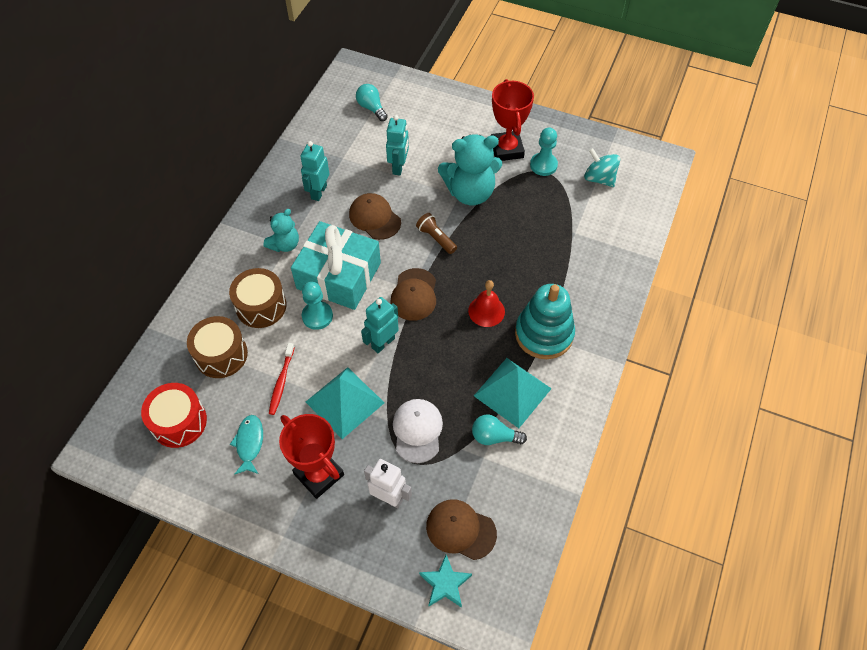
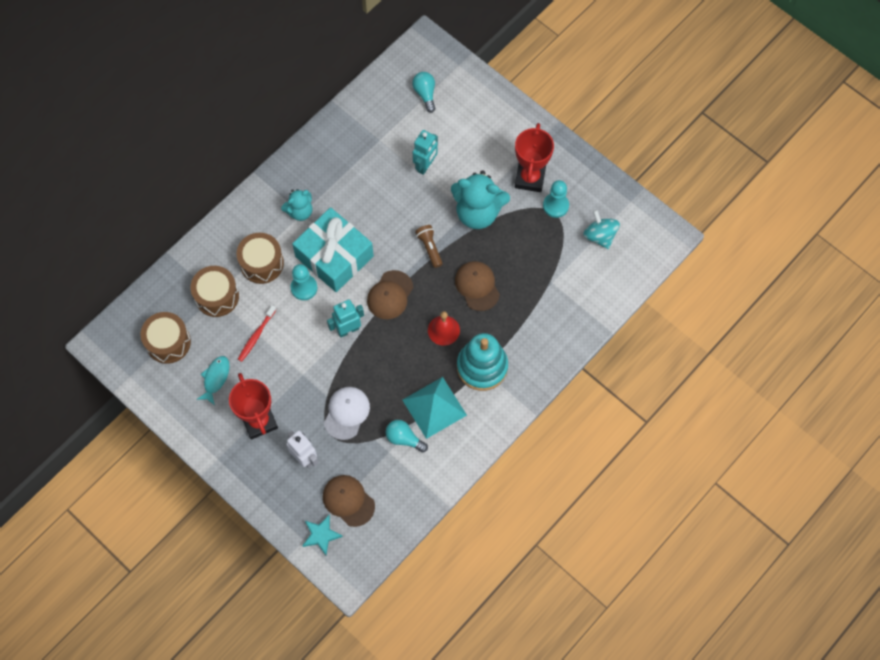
camera: 20 degrees right, 10 degrees up
red drum [141,383,207,448] -> brown drum [140,312,191,364]
turquoise robot [300,141,330,201] -> none
turquoise pyramid [306,367,384,439] -> none
brown cap [349,193,401,240] -> brown cap moved to [455,261,500,311]

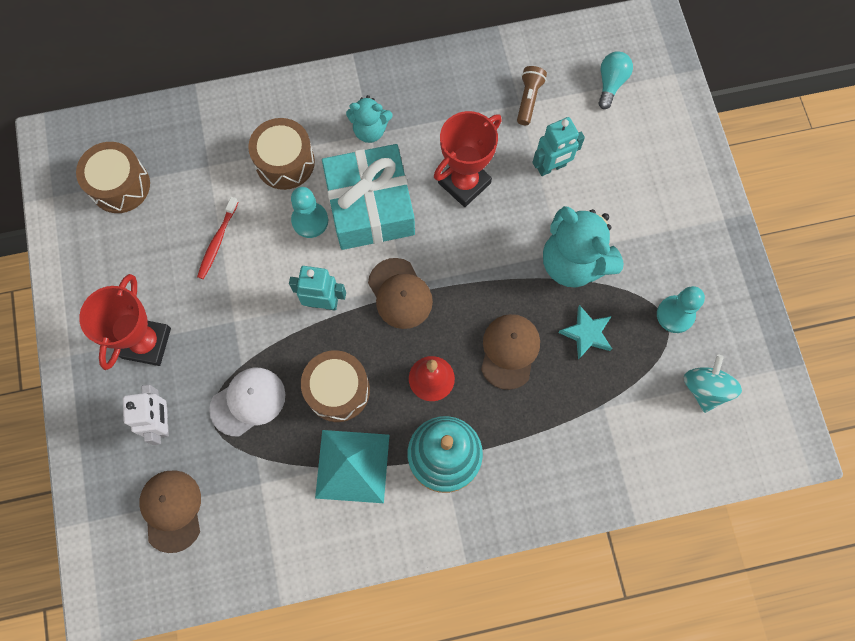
camera: 35 degrees right, 5 degrees up
brown drum [191,266,239,317] -> brown drum moved to [301,350,370,422]
turquoise fish [197,356,230,405] -> none
red toothbrush [238,305,276,362] -> red toothbrush turned 45 degrees counterclockwise [197,197,238,279]
turquoise star [302,515,343,555] -> turquoise star moved to [558,305,612,360]
brown cap [367,270,413,319] -> brown cap turned 90 degrees counterclockwise [368,258,433,329]
turquoise light bulb [386,420,428,452] -> none
brown flashlight [415,225,442,268] -> brown flashlight moved to [517,66,547,125]
red trophy [515,123,554,192] -> red trophy moved to [434,111,502,207]

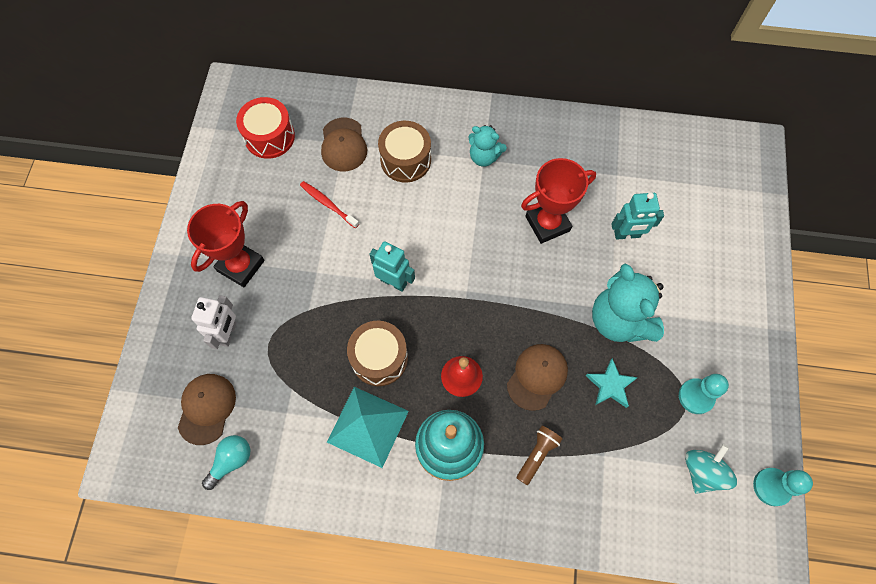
camera: 20 degrees right, 5 degrees down
brown drum [76,142,150,213] -> red drum [236,97,295,159]
red toothbrush [197,197,238,279] -> red toothbrush turned 90 degrees clockwise [300,181,359,228]
white cap [209,368,285,436] -> none
turquoise pawn [291,187,328,238] -> turquoise pawn moved to [753,468,813,506]
turquoise gift [322,144,415,250] -> none
brown cap [368,258,433,329] -> brown cap moved to [321,118,367,171]
brown flashlight [517,66,547,125] -> brown flashlight moved to [517,426,562,485]
turquoise light bulb [598,51,633,109] -> turquoise light bulb moved to [202,435,250,490]

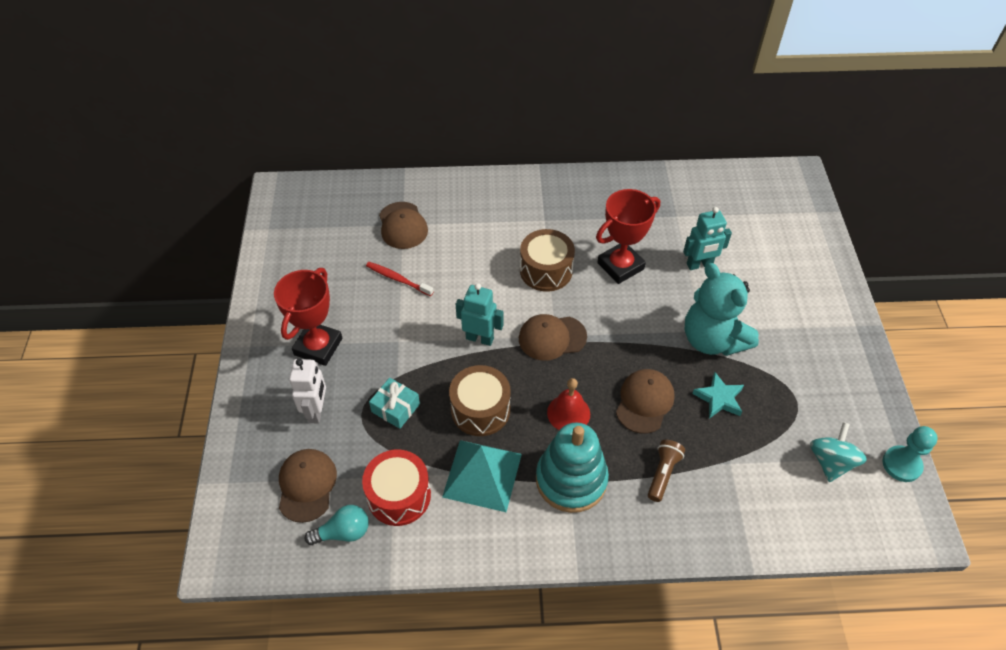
camera: 10 degrees left, 15 degrees down
turquoise light bulb [202,435,250,490] -> turquoise light bulb turned 45 degrees clockwise [305,505,369,545]
red drum [236,97,295,159] -> red drum moved to [362,449,431,526]
brown drum [378,121,431,183] -> brown drum moved to [520,229,575,292]
turquoise teddy bear [468,125,507,167] -> none
turquoise pawn [679,374,729,414] -> none
none -> turquoise gift [369,378,420,429]
none -> brown cap [519,314,587,361]

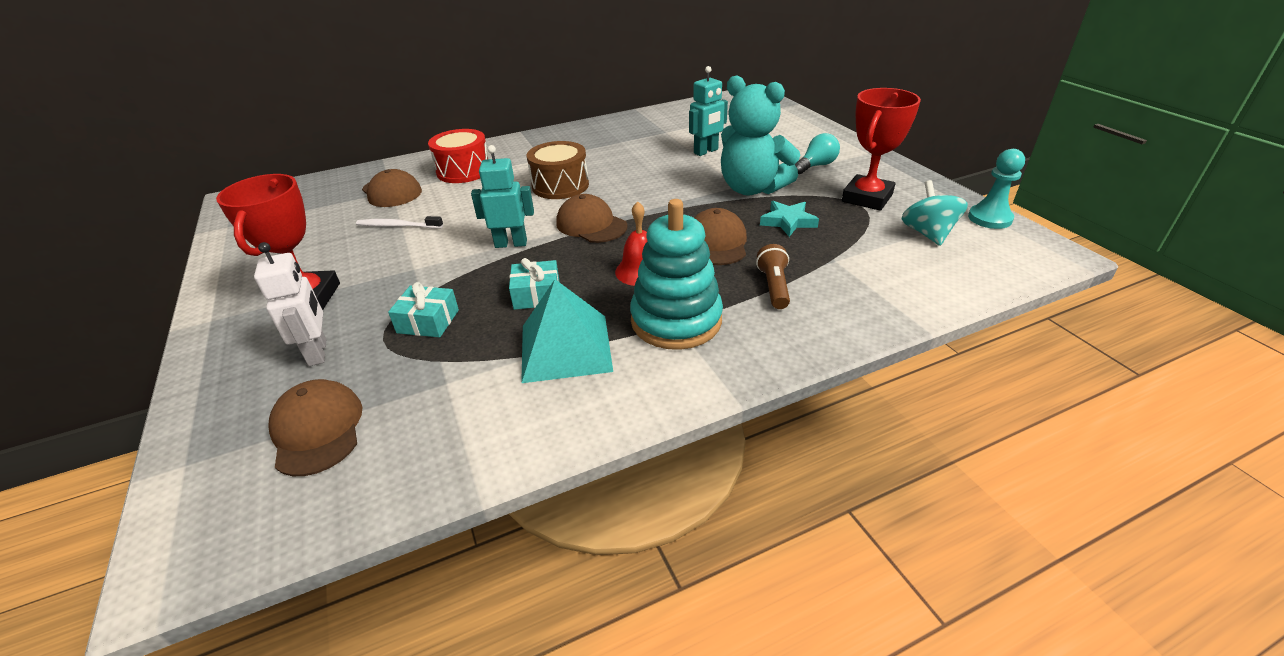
camera: 20 degrees left, 15 degrees down
turquoise light bulb [305,505,369,545] -> turquoise light bulb moved to [794,133,840,174]
red drum [362,449,431,526] -> red drum moved to [428,129,488,183]
red toothbrush [366,262,434,296] -> white toothbrush [356,216,443,229]
brown drum [449,365,511,436] -> turquoise gift [509,258,559,310]
brown cap [519,314,587,361] -> brown cap turned 75 degrees clockwise [556,194,628,243]
red trophy [596,189,660,284] -> red trophy moved to [842,88,921,211]

